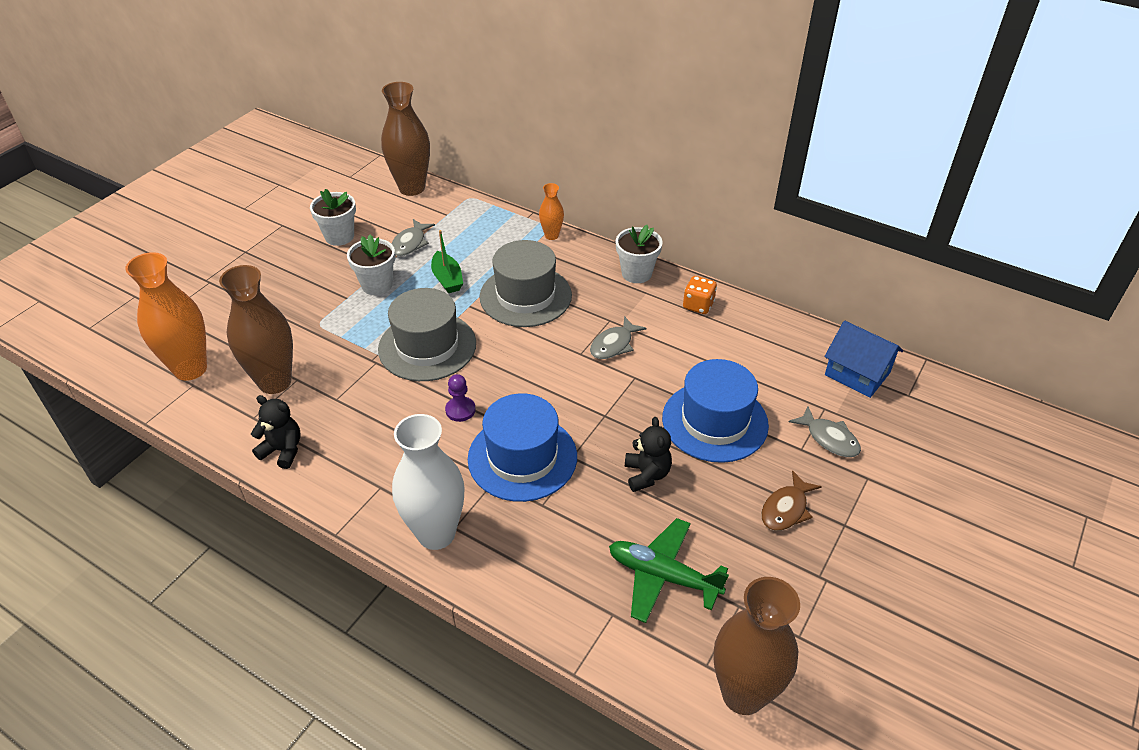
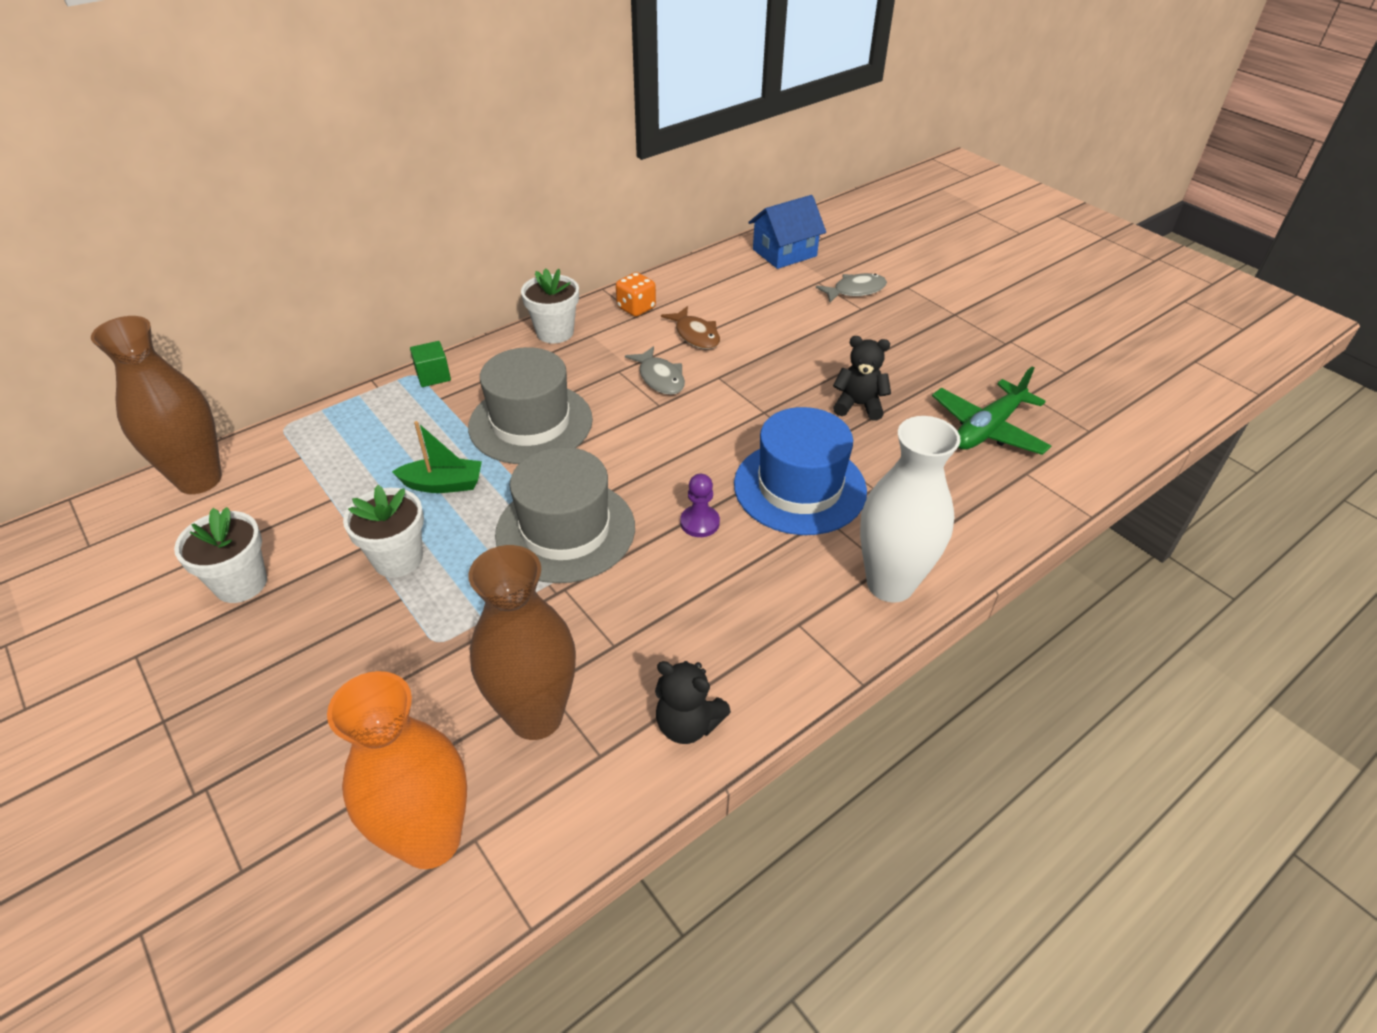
camera: 70 degrees left, 0 degrees up
black teddy bear [251,395,301,469] -> black teddy bear turned 105 degrees counterclockwise [655,661,731,744]
grey fish [392,219,435,256] -> none
orange vase [539,183,564,240] -> green cube [410,341,451,387]
blue hat [662,359,769,463] -> none
brown vase [714,577,800,715] -> none
brown fish [761,470,822,531] -> brown fish moved to [661,306,720,349]

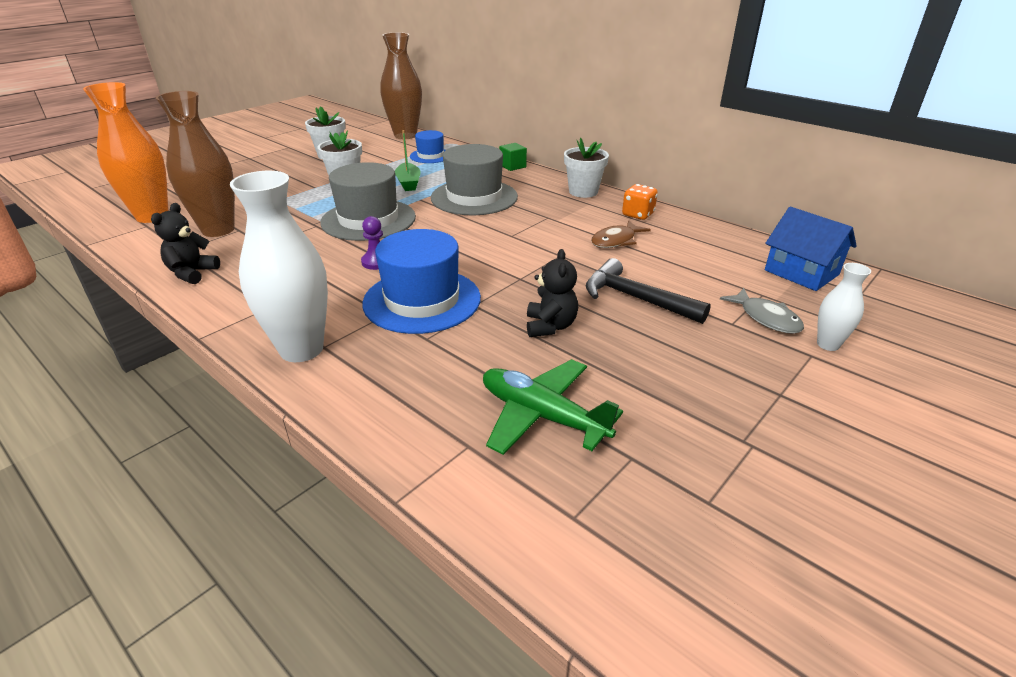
camera: 80 degrees right, 10 degrees down
grey fish [625,346,685,395] -> none
none -> blue hat [410,130,446,163]
none -> black hammer [586,258,711,324]
none -> white vase [817,263,871,351]

